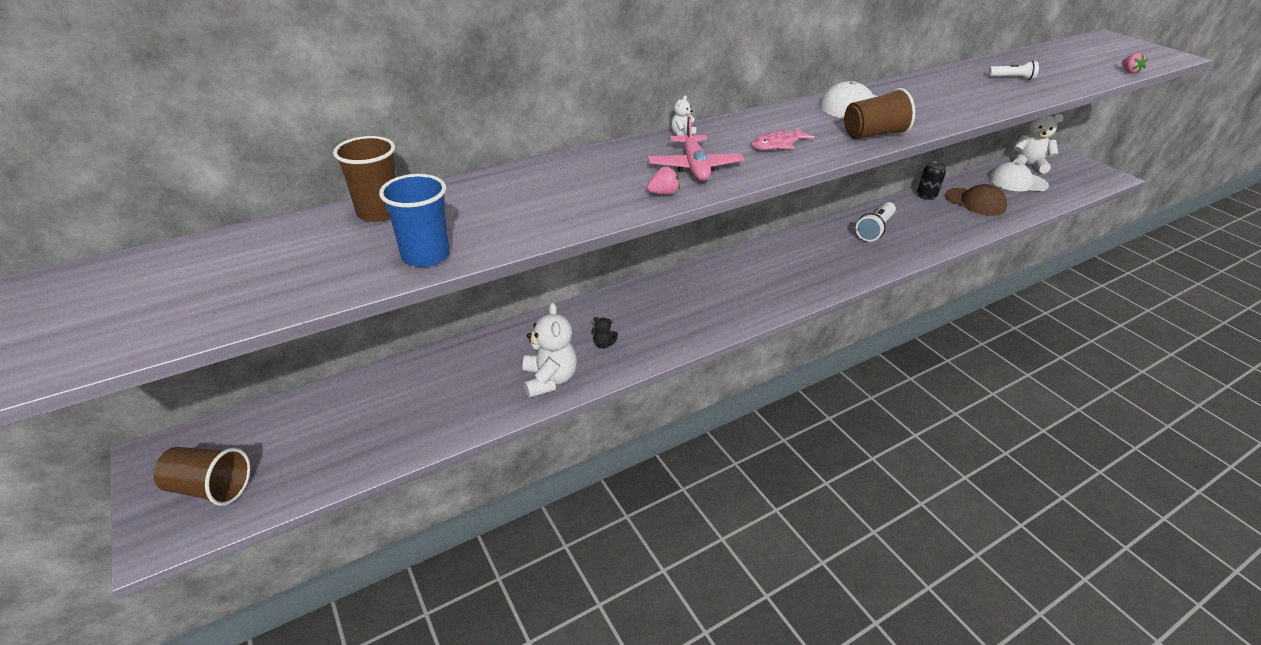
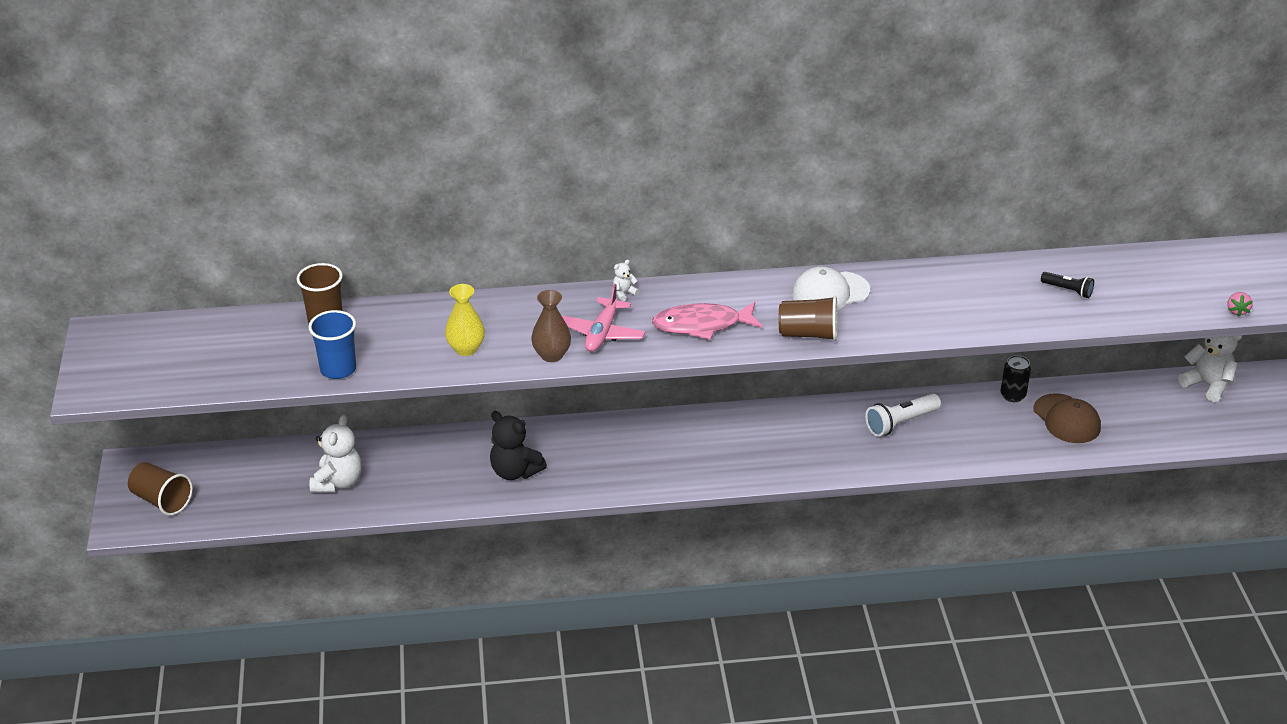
camera: 25 degrees right, 0 degrees up
white teddy bear [523,302,577,398] -> white teddy bear moved to [310,414,362,493]
black teddy bear [591,317,618,349] -> black teddy bear [490,411,547,480], size x2.17
pink strawberry [647,167,680,195] -> brown vase [531,290,571,362]
pink fish [752,128,815,150] -> pink fish [652,302,762,340], size x1.58
white flashlight [988,61,1039,80] -> black flashlight [1041,272,1094,298]
white cap [989,162,1049,191] -> none
none -> yellow vase [445,284,485,356]

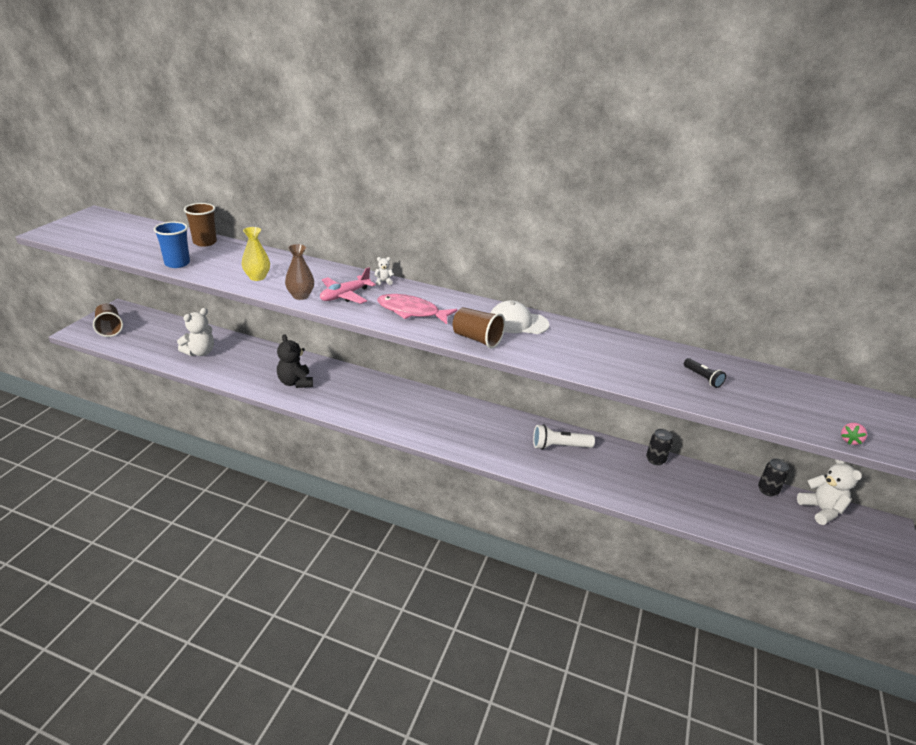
camera: 25 degrees right, 5 degrees down
brown cap [1034,393,1101,443] -> none
none -> black can [758,458,789,496]

